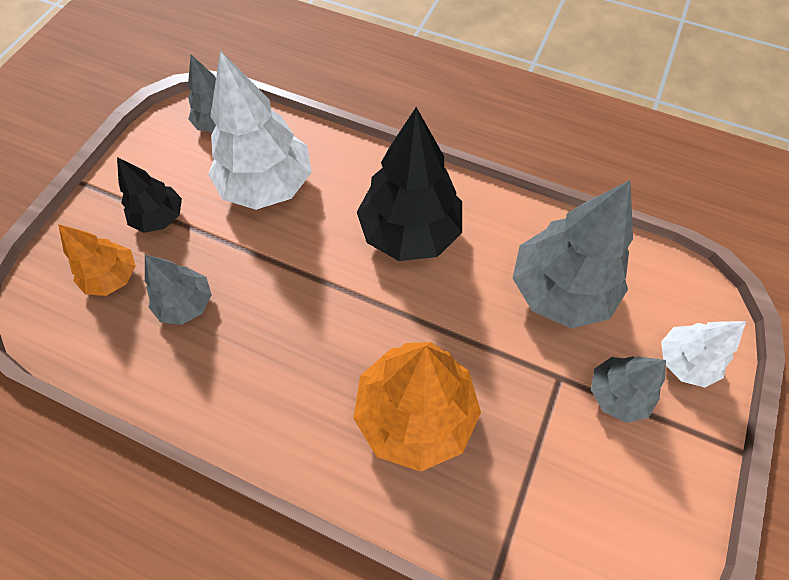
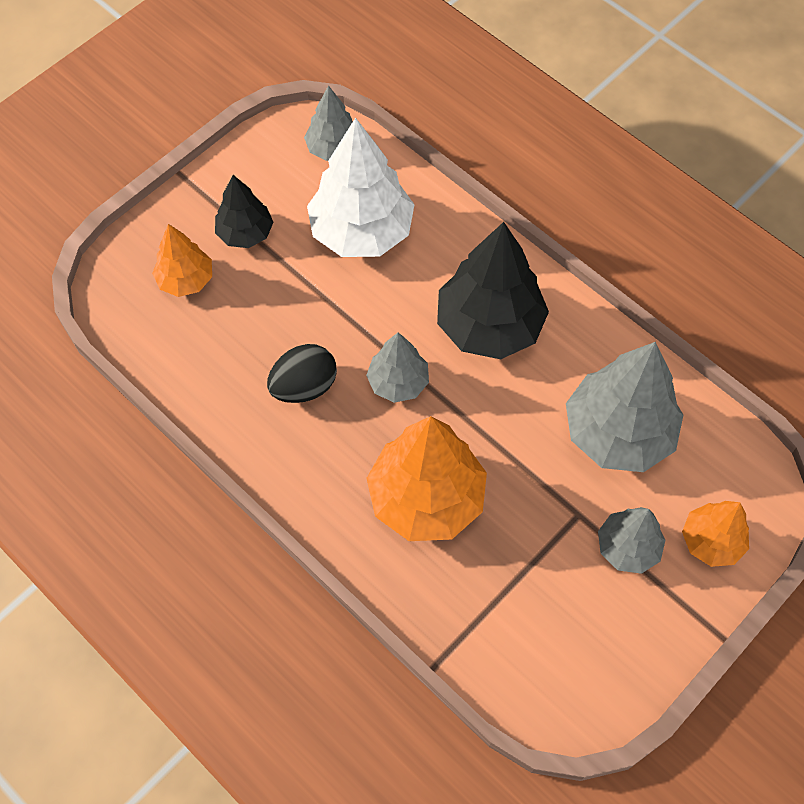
camera: 20 degrees right, 0 degrees up
grey tree [145,255,212,325] -> grey tree moved to [366,333,429,403]
white tree [661,321,746,387] -> orange tree [682,501,749,567]
none -> black egg [267,344,337,403]

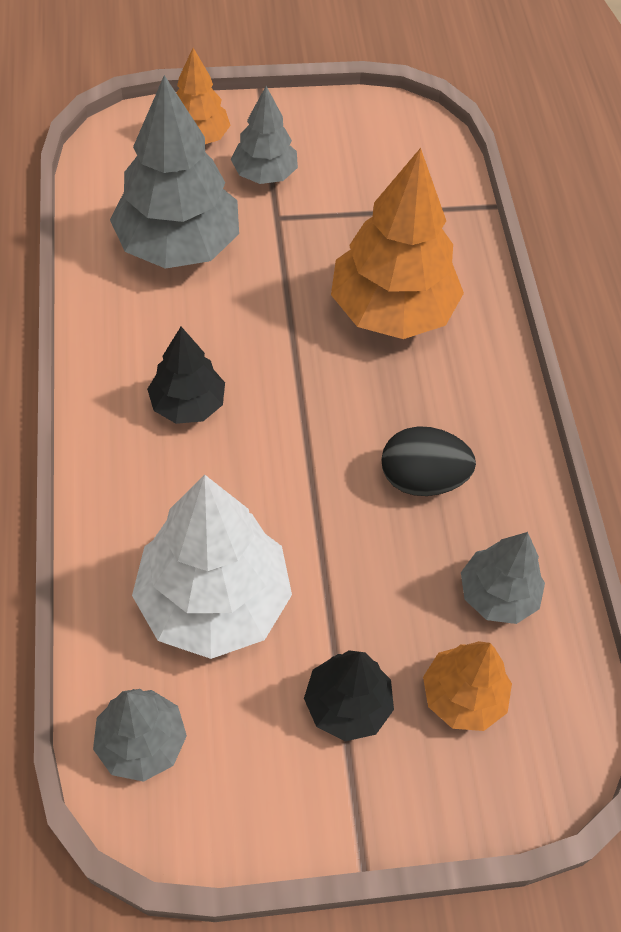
camera: 145 degrees left, 5 degrees down
grey tree [366,333,429,403] -> grey tree moved to [461,532,545,624]
black tree [437,222,549,359] -> black tree [147,327,225,424], size x0.55

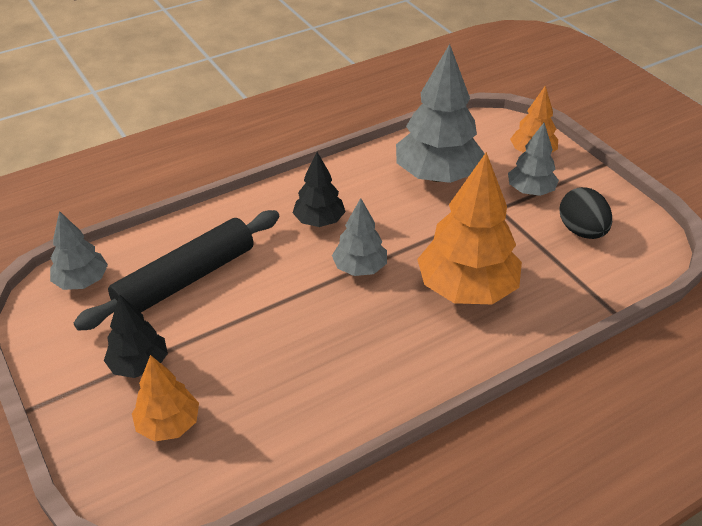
camera: 70 degrees right, 15 degrees down
white tree [132,475,292,659] -> black rolling pin [74,210,279,331]
black egg [381,426,476,496] -> black egg moved to [560,187,612,239]
grey tree [461,532,545,624] -> grey tree moved to [332,198,387,276]

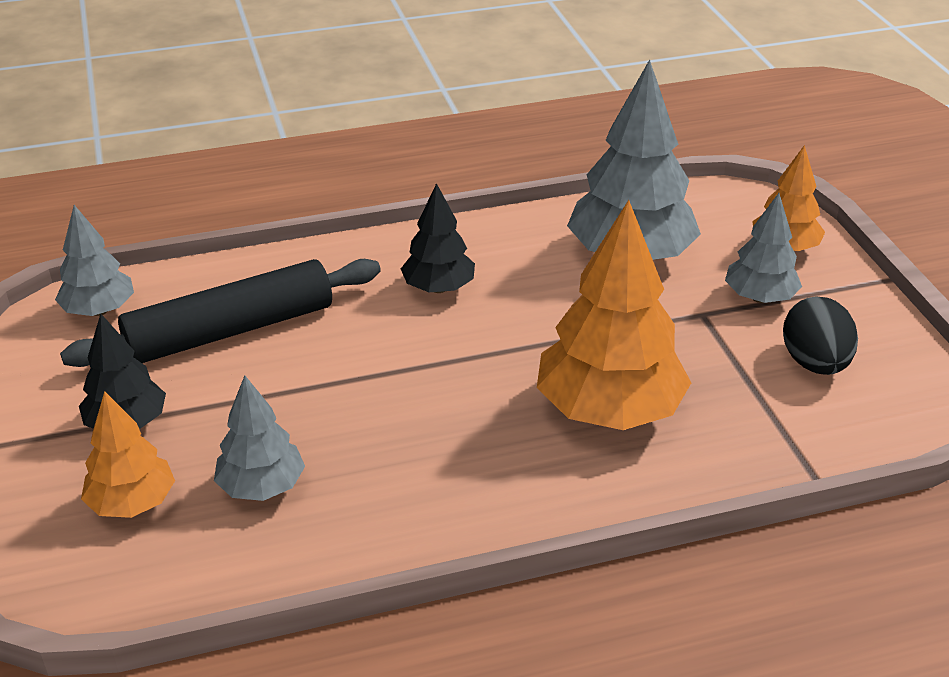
camera: 15 degrees right, 5 degrees down
grey tree [332,198,387,276] -> grey tree moved to [214,376,305,501]

